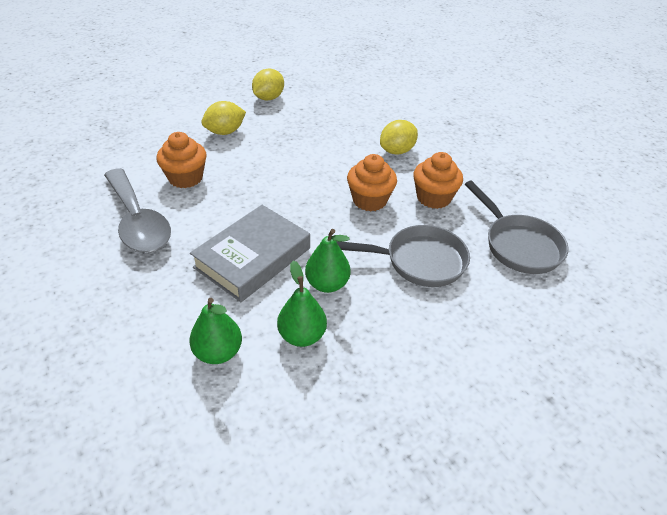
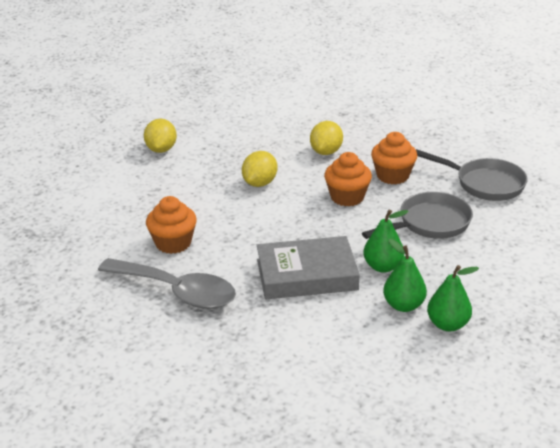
camera: 30 degrees left, 10 degrees down
green pear [189,298,242,364] -> green pear moved to [427,265,479,331]
grey book [190,205,310,302] -> grey book turned 75 degrees clockwise [257,236,360,299]
yellow lemon [201,101,246,135] -> yellow lemon moved to [242,151,277,187]

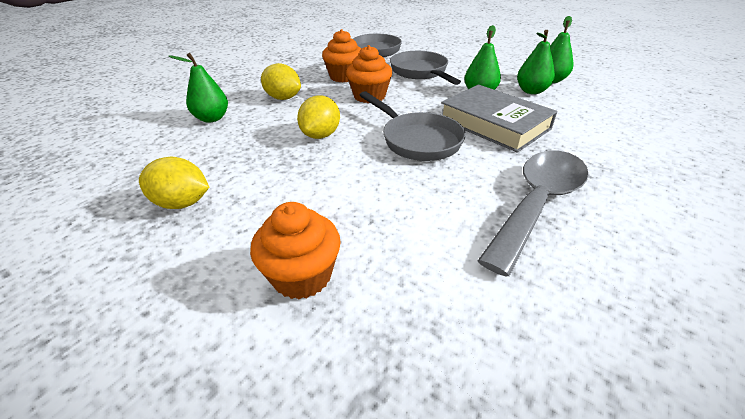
camera: 80 degrees left, 5 degrees up
orange cupcake [146,196,197,254] -> orange cupcake moved to [250,202,341,299]
yellow lemon [242,151,277,187] -> yellow lemon turned 75 degrees clockwise [297,96,340,139]
grey book [257,236,360,299] -> grey book turned 45 degrees counterclockwise [441,85,558,153]
none -> green pear [169,53,228,123]
none -> grey pan [359,91,466,161]

